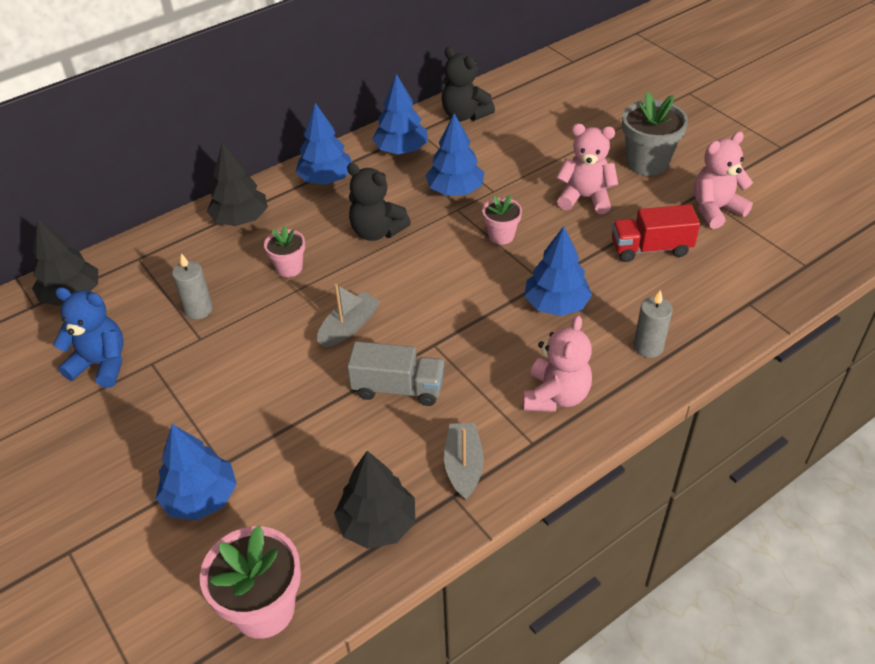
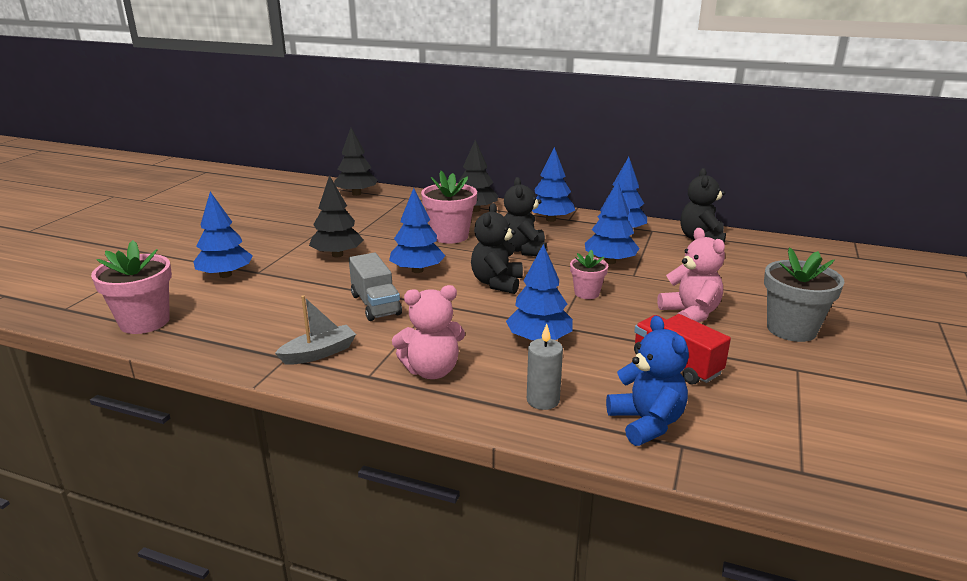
camera: 55 degrees right, 20 degrees down
blue teddy bear [53,287,124,388] -> blue teddy bear moved to [606,316,689,446]
grey candle [172,253,213,319] -> none
pink flower pot [264,226,305,277] -> pink flower pot [421,171,477,244], size x1.73
grey boat [317,284,381,347] -> blue tree [389,188,445,273]
black tree [334,451,415,549] -> black tree moved to [309,175,363,257]
pink teddy bear [693,132,753,229] -> none
none -> black teddy bear [471,203,523,294]

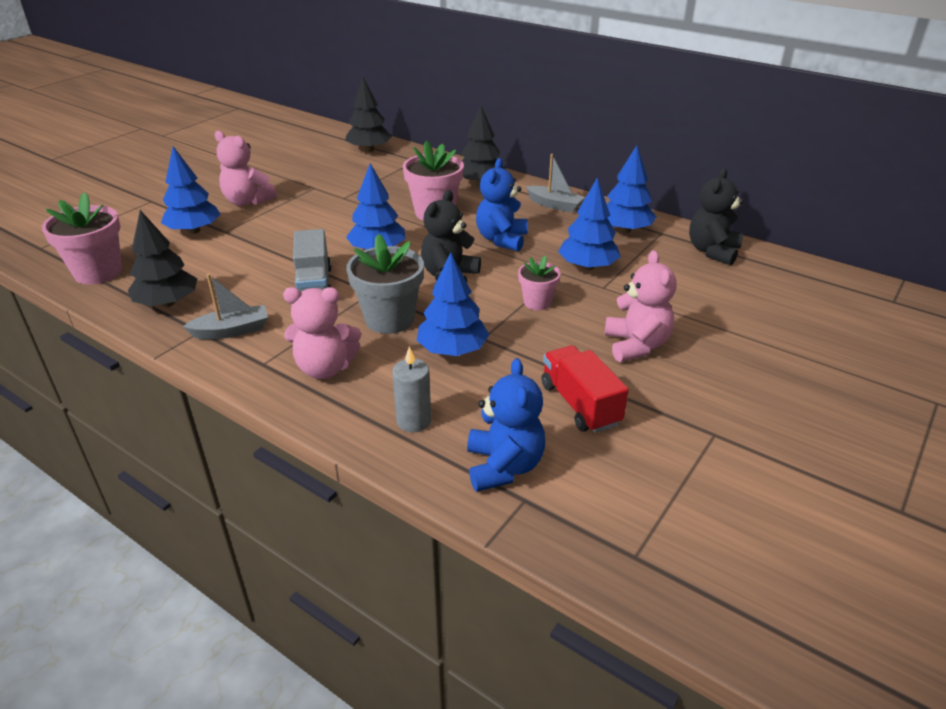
camera: 15 degrees right, 10 degrees up
black tree [309,175,363,257] -> black tree moved to [128,210,197,307]
black teddy bear [504,177,547,256] -> blue teddy bear [476,158,528,251]
blue tree [532,147,575,222] -> grey boat [526,154,585,213]
grey flower pot [764,247,845,342] -> grey flower pot moved to [346,234,424,334]
none -> pink teddy bear [214,131,277,206]

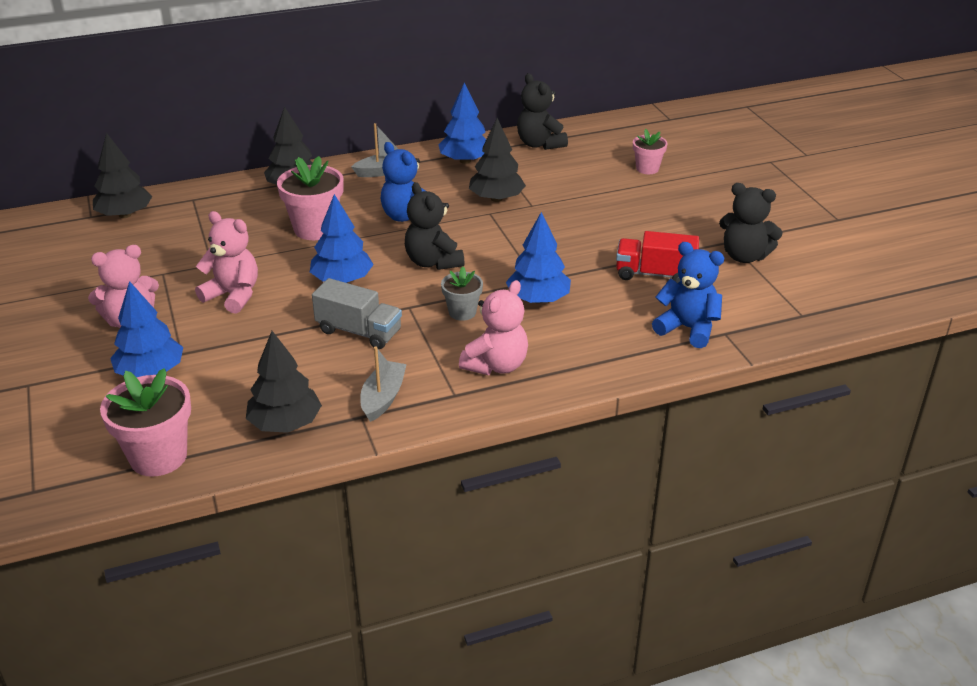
camera: 55 degrees left, 0 degrees up
grey flower pot [346,234,424,334] -> grey flower pot [441,267,483,321], size x0.58
grey candle [392,347,431,432] -> none
pink flower pot [518,256,561,310] -> pink flower pot moved to [633,129,668,174]
blue tree [558,177,621,270] -> black tree [469,118,526,202]
pink teddy bear [605,250,677,362] -> pink teddy bear moved to [195,211,258,314]
none -> black teddy bear [719,183,782,263]

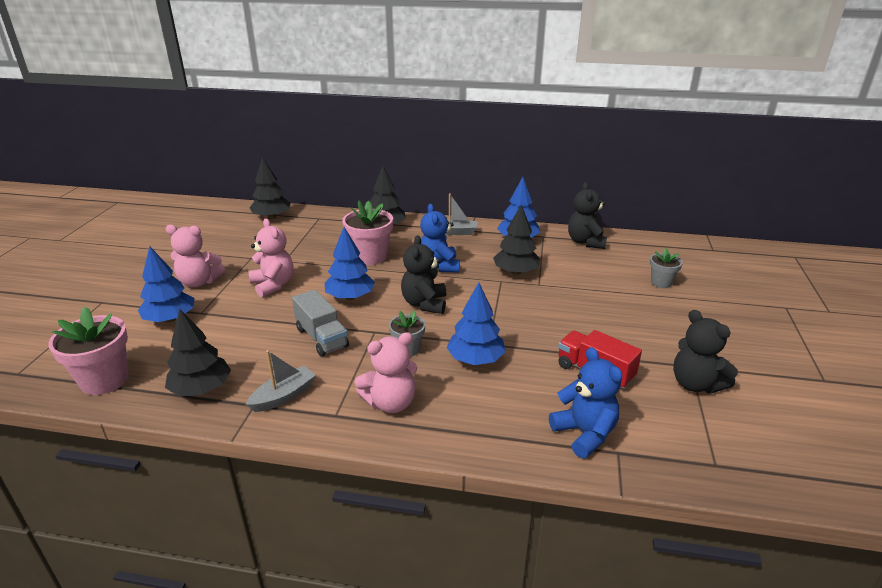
camera: 30 degrees right, 5 degrees down
pink flower pot [633,129,668,174] -> grey flower pot [650,248,683,288]

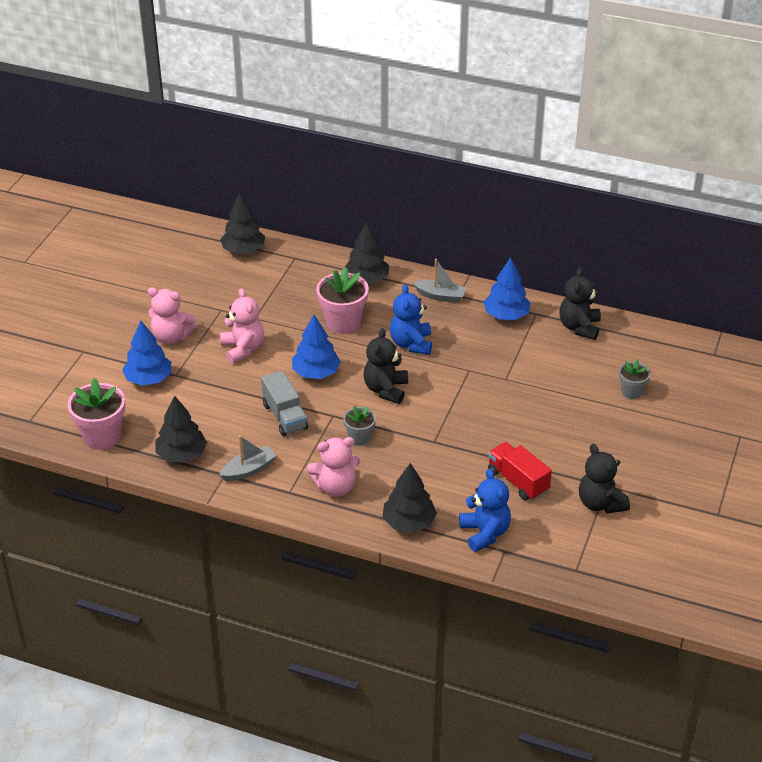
camera: 10 degrees right, 10 degrees up
blue tree [446,282,506,365] -> none
black tree [493,205,541,275] -> black tree moved to [383,463,437,533]

